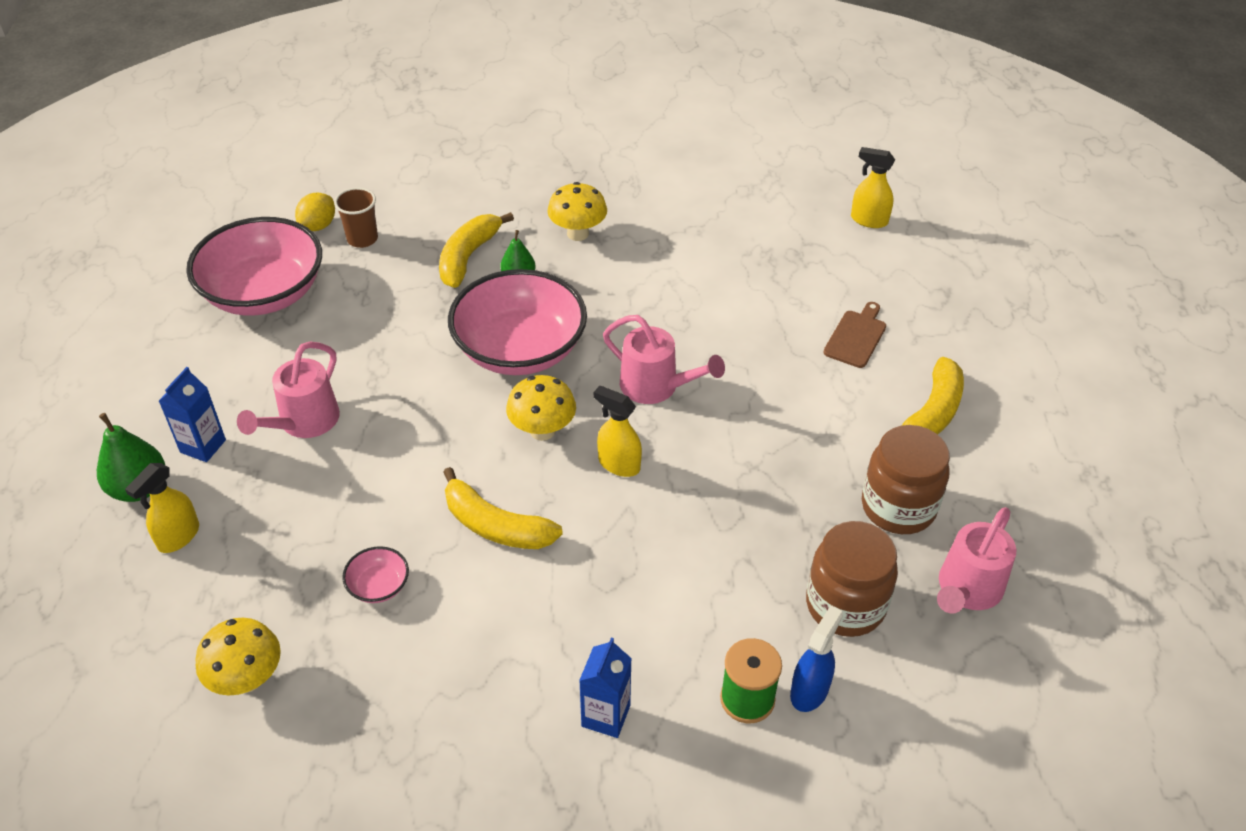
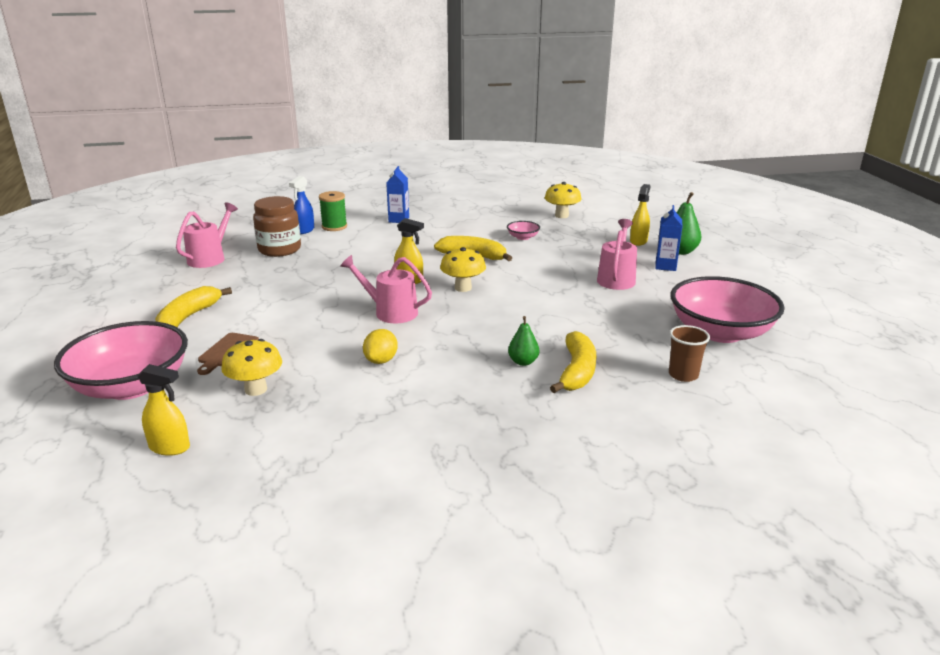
camera: 170 degrees right, 20 degrees down
yellow lemon [295,192,335,231] -> yellow lemon moved to [363,329,398,364]
pink bowl [448,269,587,375] -> pink bowl moved to [54,321,188,400]
yellow mushroom [547,182,607,241] -> yellow mushroom moved to [221,339,282,396]
brown jar [862,425,950,534] -> none

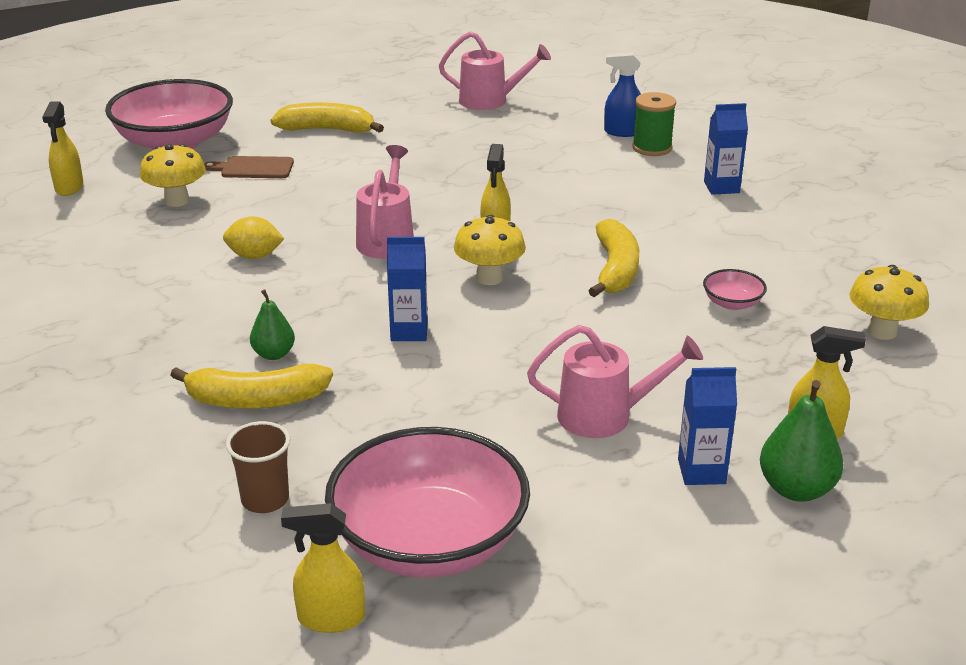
camera: 75 degrees right, 5 degrees up
brown jar [253,196,301,257] -> none
none -> yellow spray bottle [281,503,365,633]
none -> blue carton [387,237,428,341]

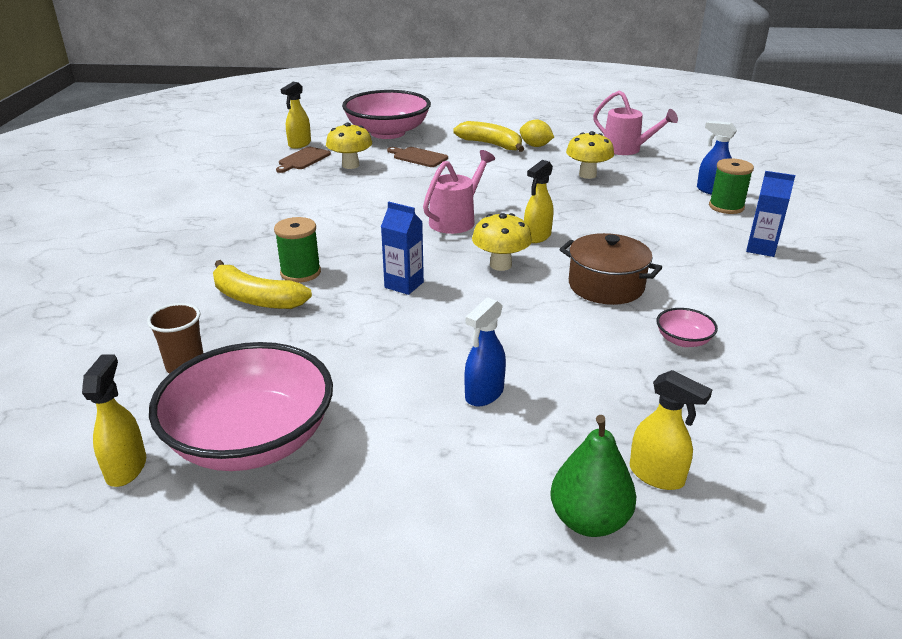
camera: 30 degrees right, 0 degrees up
yellow lemon [223,216,284,259] -> yellow lemon moved to [520,119,554,147]
green pear [250,289,295,360] -> green spool [274,217,321,283]
yellow spray bottle [281,503,365,633] -> yellow spray bottle turned 60 degrees clockwise [82,354,146,487]
pink watering can [527,325,703,438] -> blue spray bottle [464,297,506,407]
yellow banana [588,219,639,297] -> brown pot [560,233,662,305]
blue carton [678,367,737,485] -> none
yellow mushroom [849,265,929,340] -> yellow mushroom moved to [566,131,614,179]
none -> brown cutting board [276,147,331,173]

